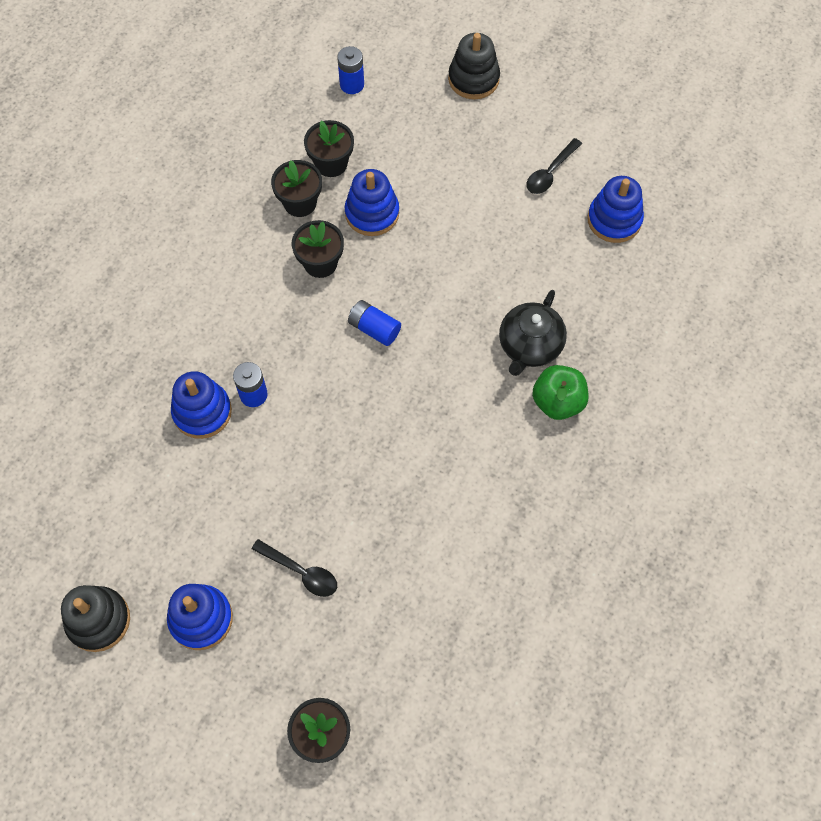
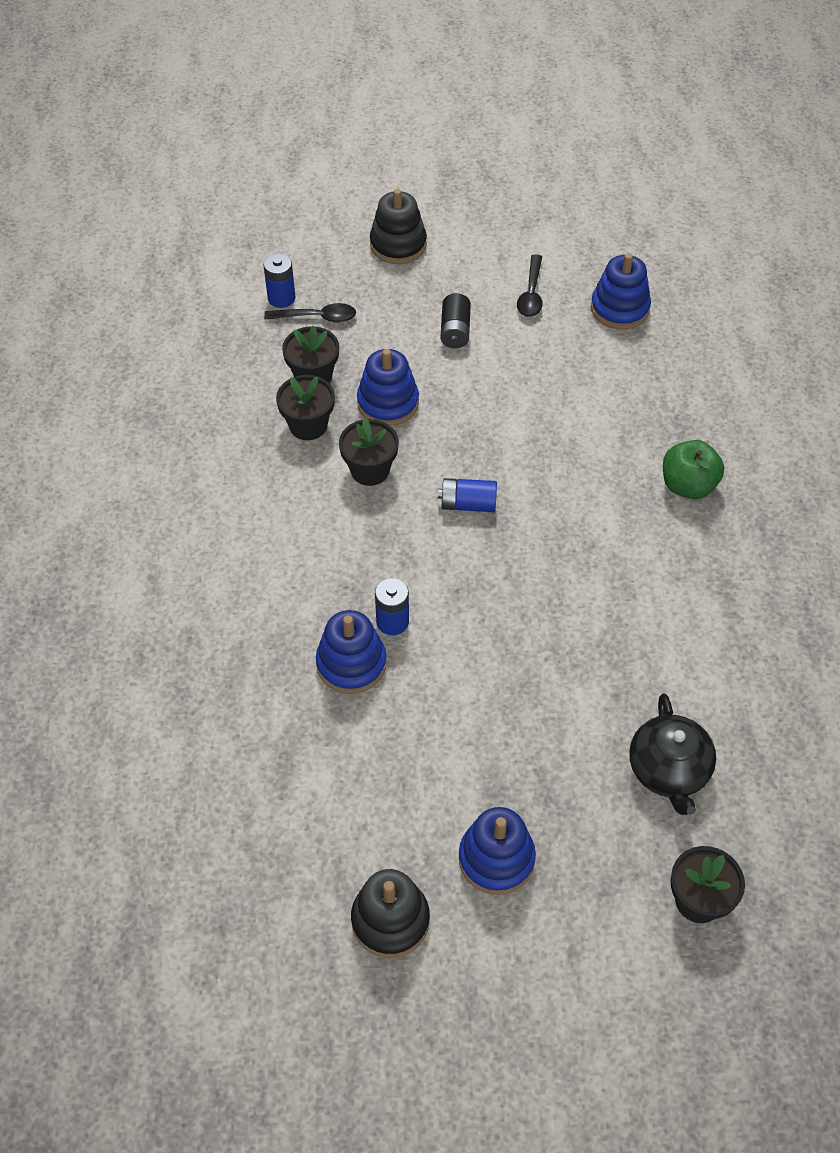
camera: 30 degrees left, 10 degrees down
black spoon [252,539,337,597] -> black spoon moved to [264,303,356,323]
black teapot [499,290,567,376] -> black teapot moved to [629,693,716,815]
none -> black battery [441,293,471,348]

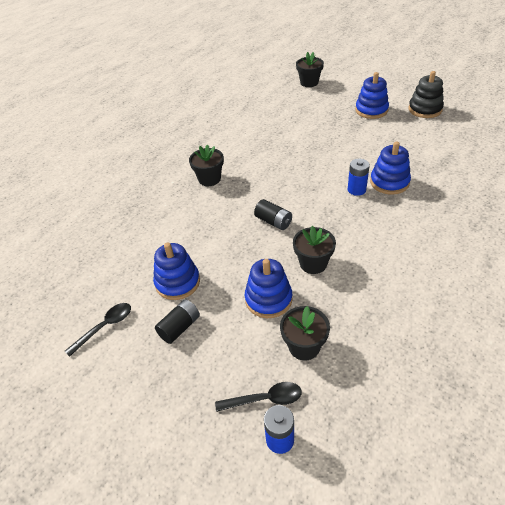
camera: 140 degrees left, 10 degrees down
black spoon [264,303,356,323] -> black spoon turned 135 degrees clockwise [215,382,302,412]
black flower pot [276,375,335,440] -> black flower pot moved to [189,144,224,186]
black stacking toy [370,189,427,264] -> none
blue battery [438,478,497,512] -> black battery [254,199,292,230]
blue stacking toy [591,253,651,329] -> blue stacking toy moved to [153,242,200,300]
black teapot [629,693,716,815] -> none
green apple [663,440,724,499] -> none

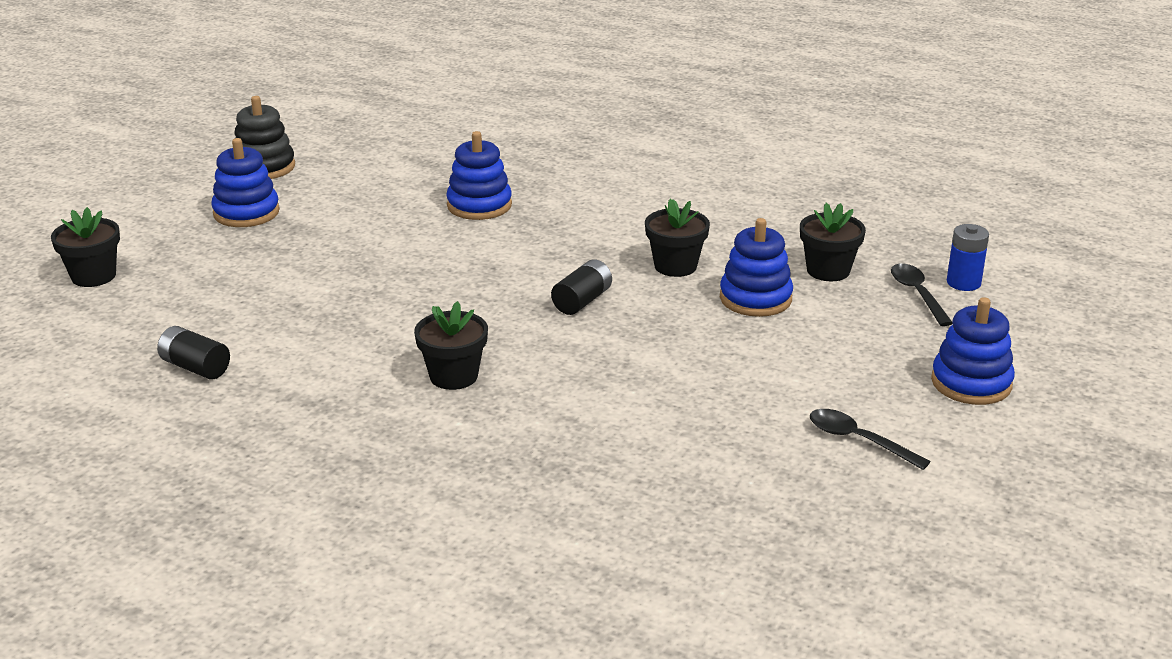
camera: 100 degrees left, 15 degrees down
blue stacking toy [153,242,200,300] -> blue stacking toy moved to [931,297,1015,405]
black battery [155,299,200,344] -> black battery moved to [157,326,230,379]
blue battery [347,159,370,196] -> none

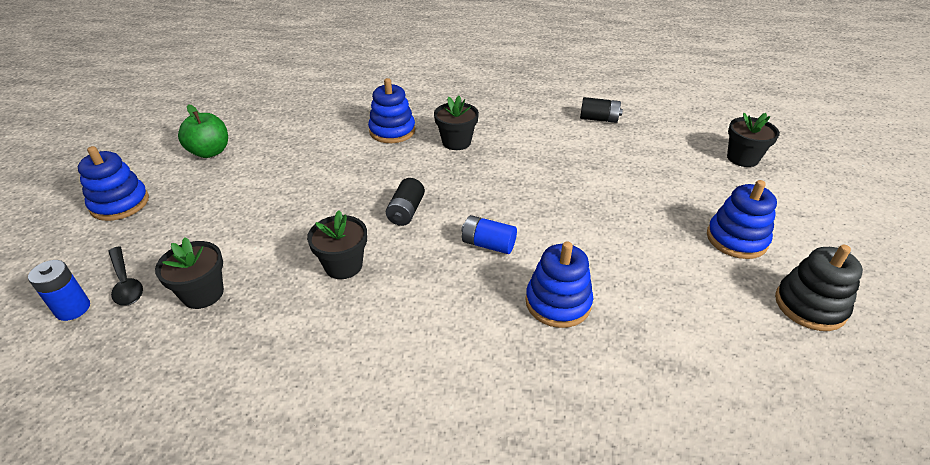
camera: 160 degrees right, 10 degrees up
blue stacking toy [720,218,793,317] -> blue stacking toy moved to [368,78,415,143]
black spoon [810,409,931,470] -> green apple [178,104,228,158]
none -> blue battery [461,215,517,254]

